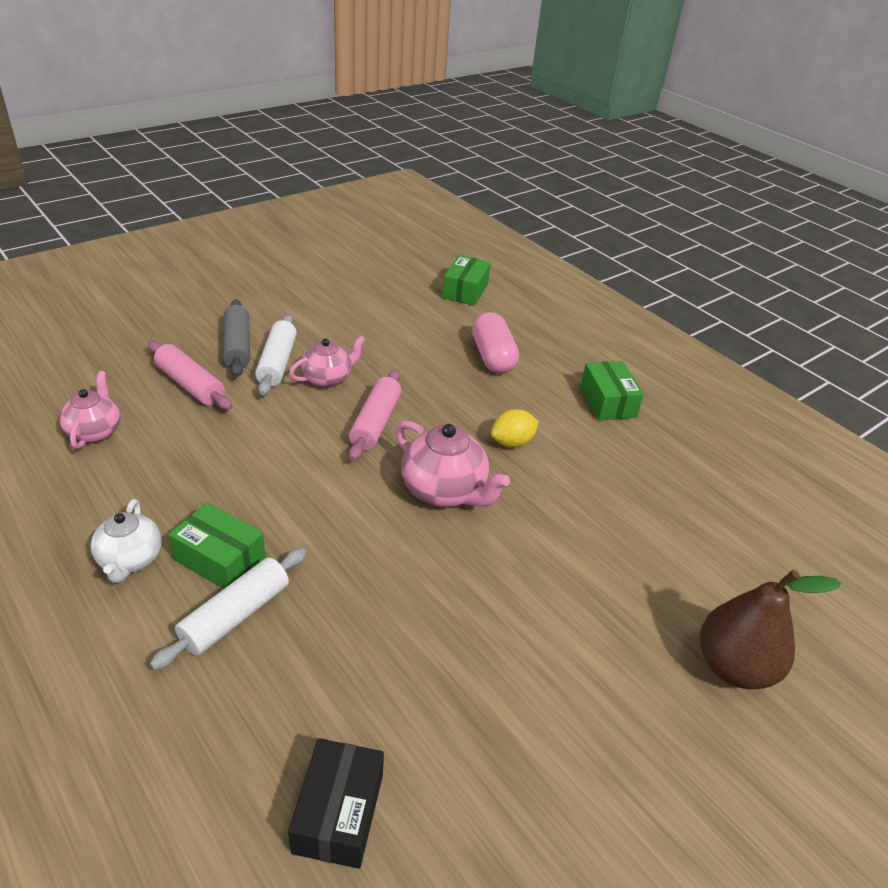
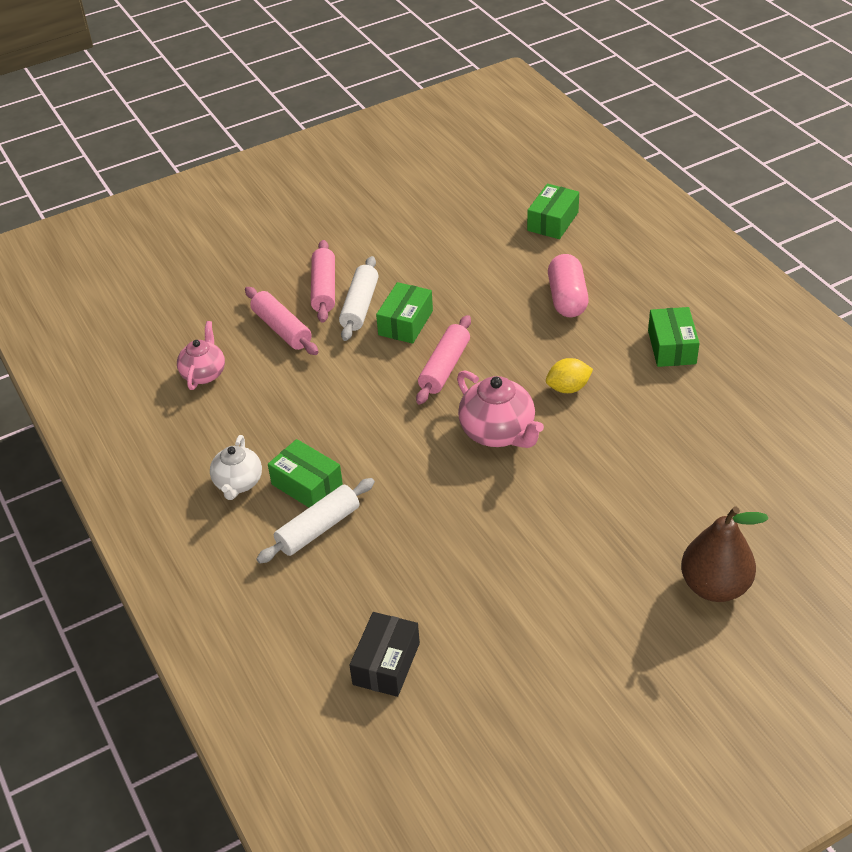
camera: 15 degrees right, 5 degrees up
grey rolling pin [223,299,250,377] -> pink rolling pin [311,240,335,323]
pink teapot [289,335,366,388] -> green box [376,282,433,344]

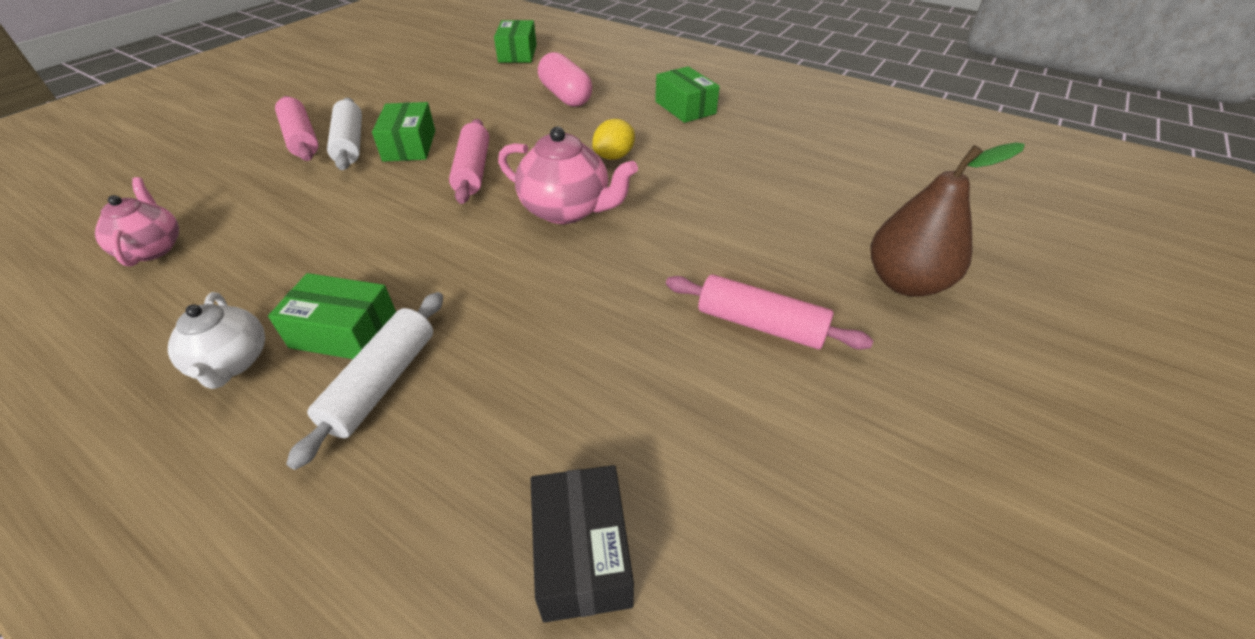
camera: 30 degrees left, 0 degrees up
pink rolling pin [245,287,318,355] -> pink rolling pin moved to [666,275,873,350]

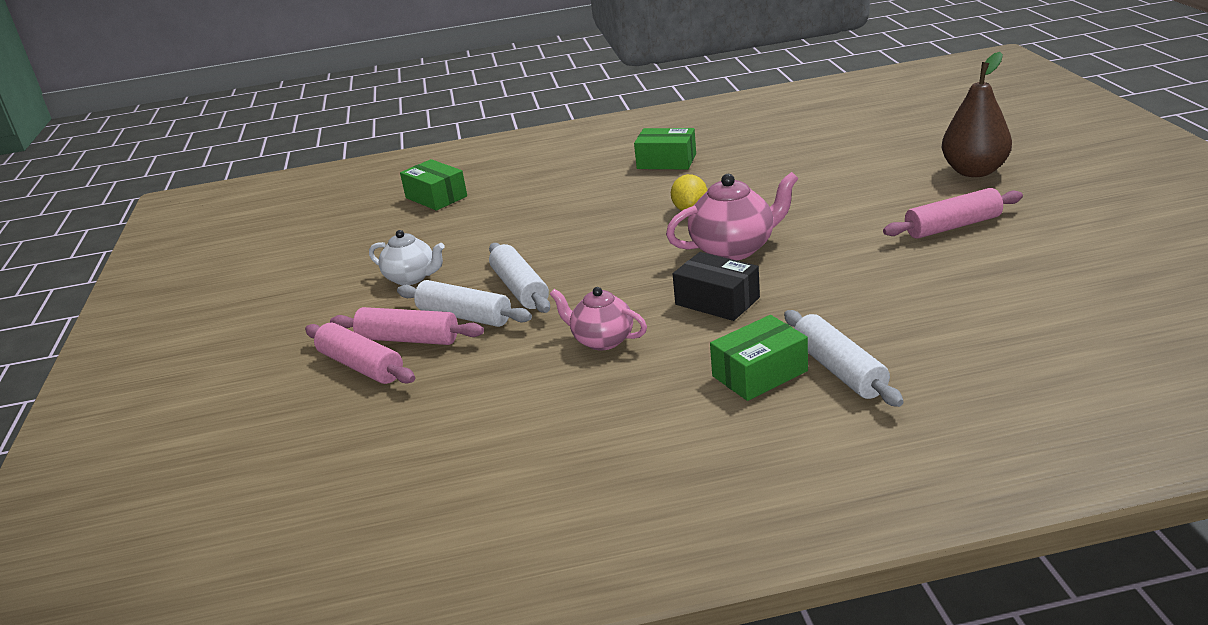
camera: 40 degrees left, 15 degrees down
pink teapot [95,177,179,267] -> pink teapot moved to [550,287,647,350]
white teapot [168,292,265,389] -> white teapot moved to [369,230,445,285]
green box [372,102,435,162] -> white rolling pin [489,243,550,313]
pink rolling pin [449,119,489,204] -> pink rolling pin moved to [305,323,415,384]
black box [531,465,634,623] -> black box moved to [673,252,760,321]
pink capsule [538,52,592,107] -> none

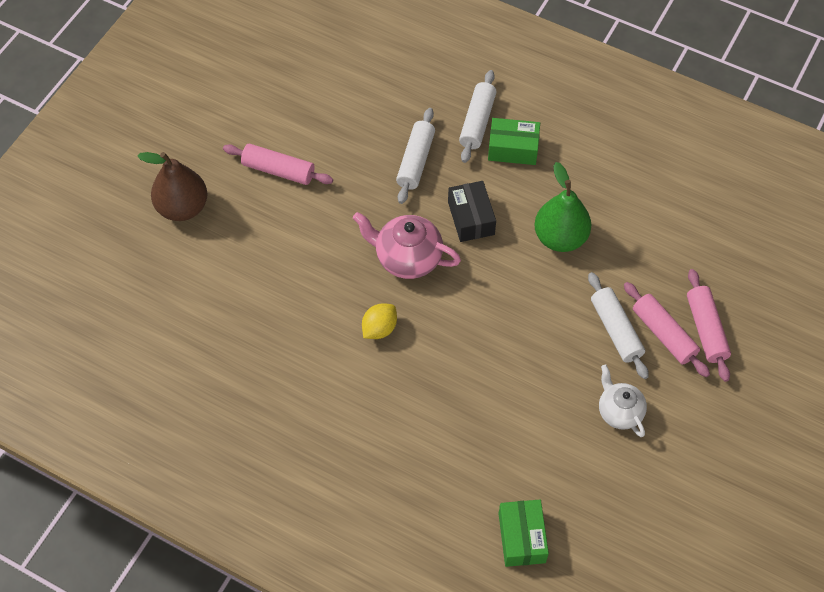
camera: 145 degrees left, 30 degrees up
white rolling pin [489,243,550,313] -> white rolling pin moved to [396,108,435,204]
pink teapot [550,287,647,350] -> green pear [534,162,591,252]
green box [634,128,696,170] -> none

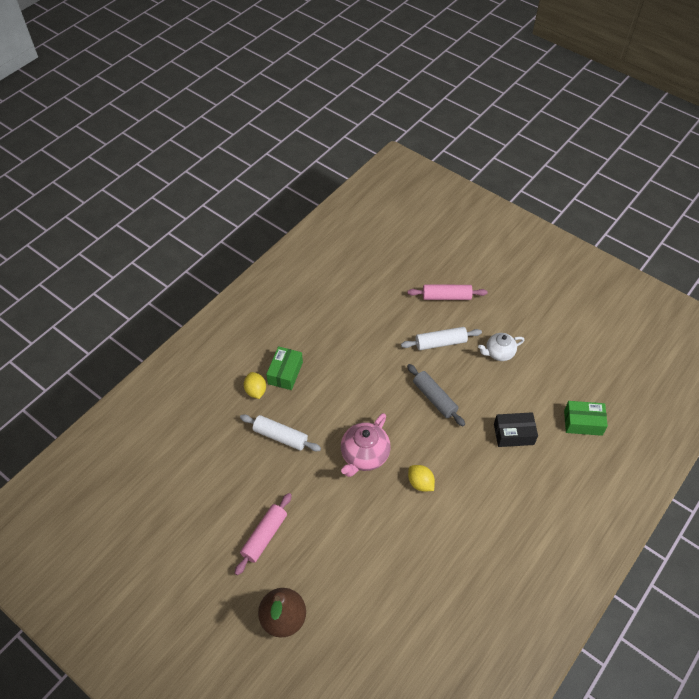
camera: 80 degrees left, 5 degrees down
black box [448,181,496,242] -> black box moved to [494,412,538,447]
white rolling pin [459,70,496,163] -> yellow lemon [244,372,266,399]
green pear [534,162,591,252] -> none
pink rolling pin [624,282,710,377] -> none
none -> grey rolling pin [407,364,465,426]

